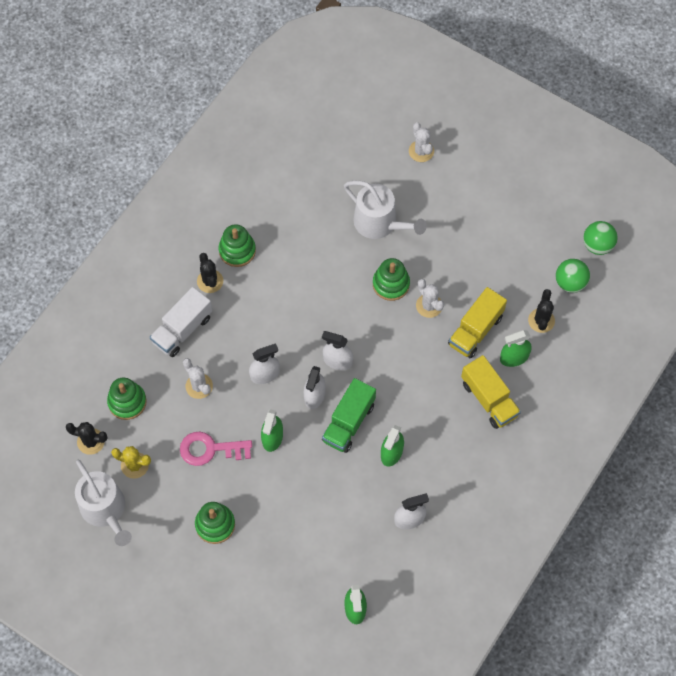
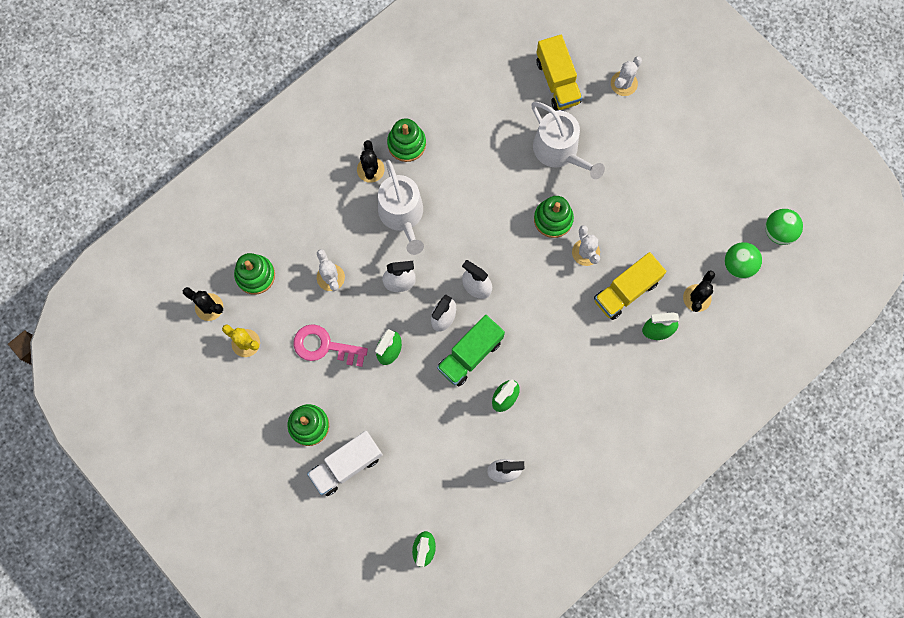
camera: 15 degrees right, 10 degrees up
white watering can [75,460,132,546] -> white watering can moved to [378,160,424,255]
white truck [150,287,212,357] -> white truck moved to [307,431,383,496]
white cactus [409,122,434,162] -> white cactus turned 45 degrees clockwise [611,56,642,96]
yellow truck [461,355,521,429] -> yellow truck moved to [537,35,582,111]

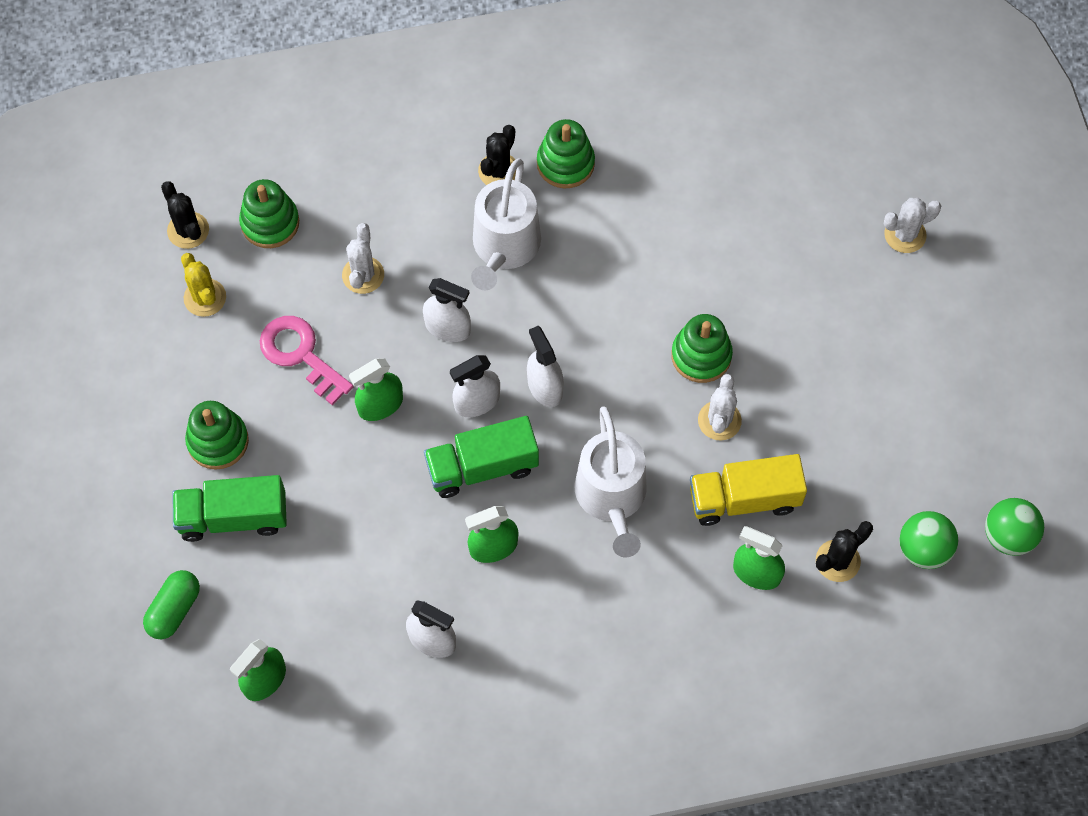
camera: 30 degrees right, 10 degrees down
white truck [307,431,383,496] -> green truck [172,475,287,542]
white watering can [531,102,605,179] -> white watering can moved to [575,406,647,557]
yellow truck [537,35,582,111] -> none
none -> green capsule [143,570,200,639]

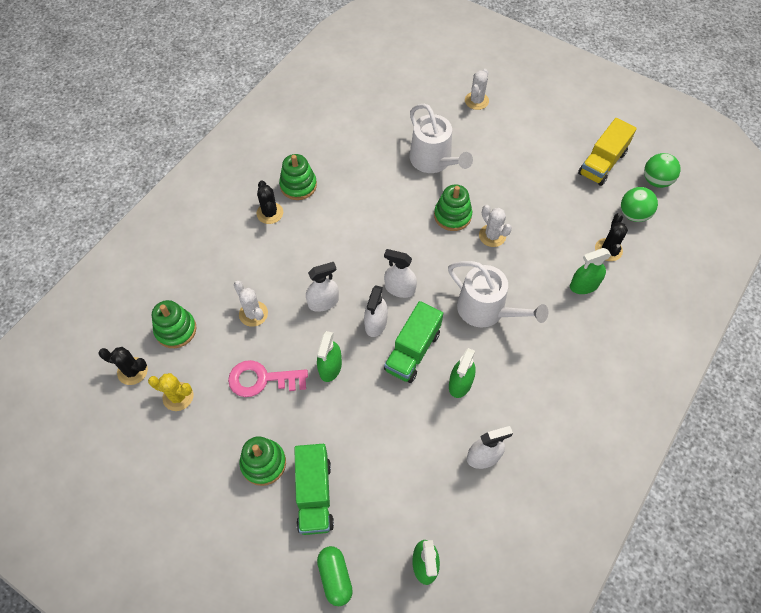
camera: 45 degrees left, 5 degrees down
green truck [172,475,287,542] -> green truck turned 45 degrees counterclockwise [294,444,334,535]
white watering can [471,158,541,290] -> white watering can moved to [410,104,473,173]
yellow truck [690,454,807,526] -> yellow truck moved to [578,118,637,186]

